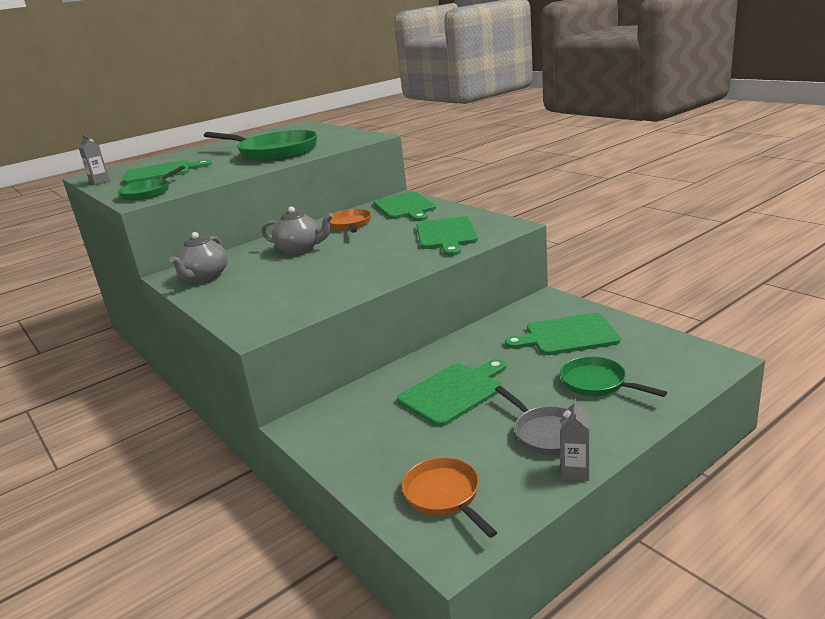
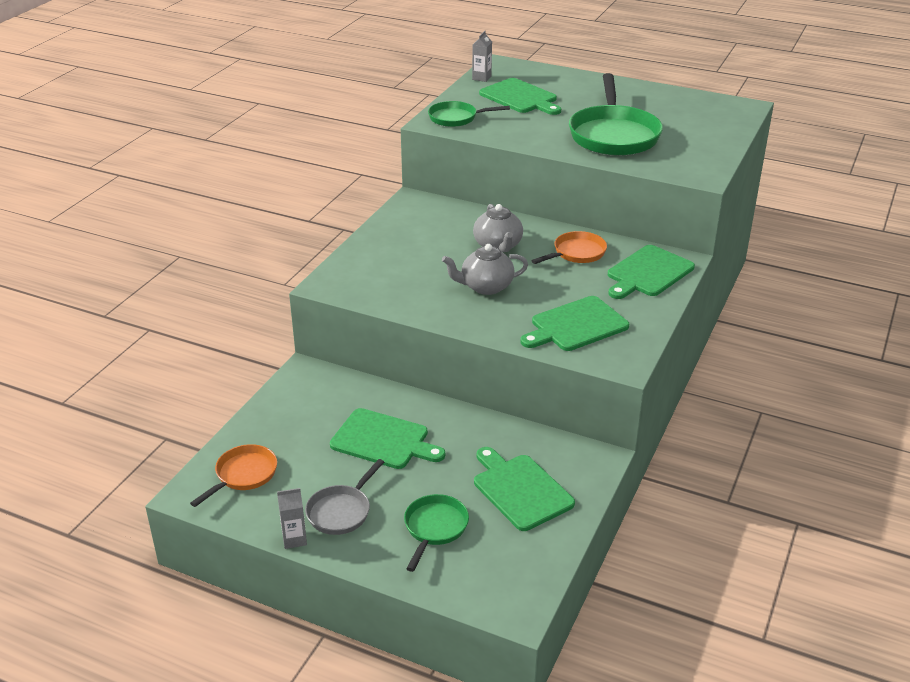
camera: 60 degrees right, 10 degrees up
grey teapot [170,232,228,283] -> grey teapot moved to [442,244,528,295]

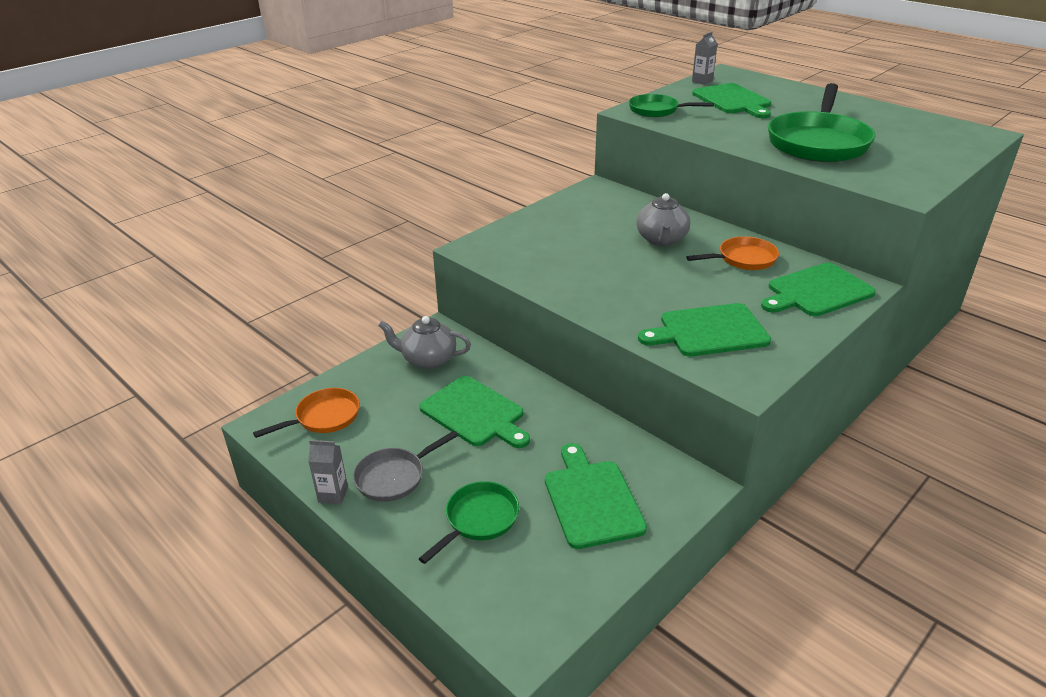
camera: 20 degrees right, 0 degrees up
grey teapot [442,244,528,295] -> grey teapot moved to [378,316,471,369]

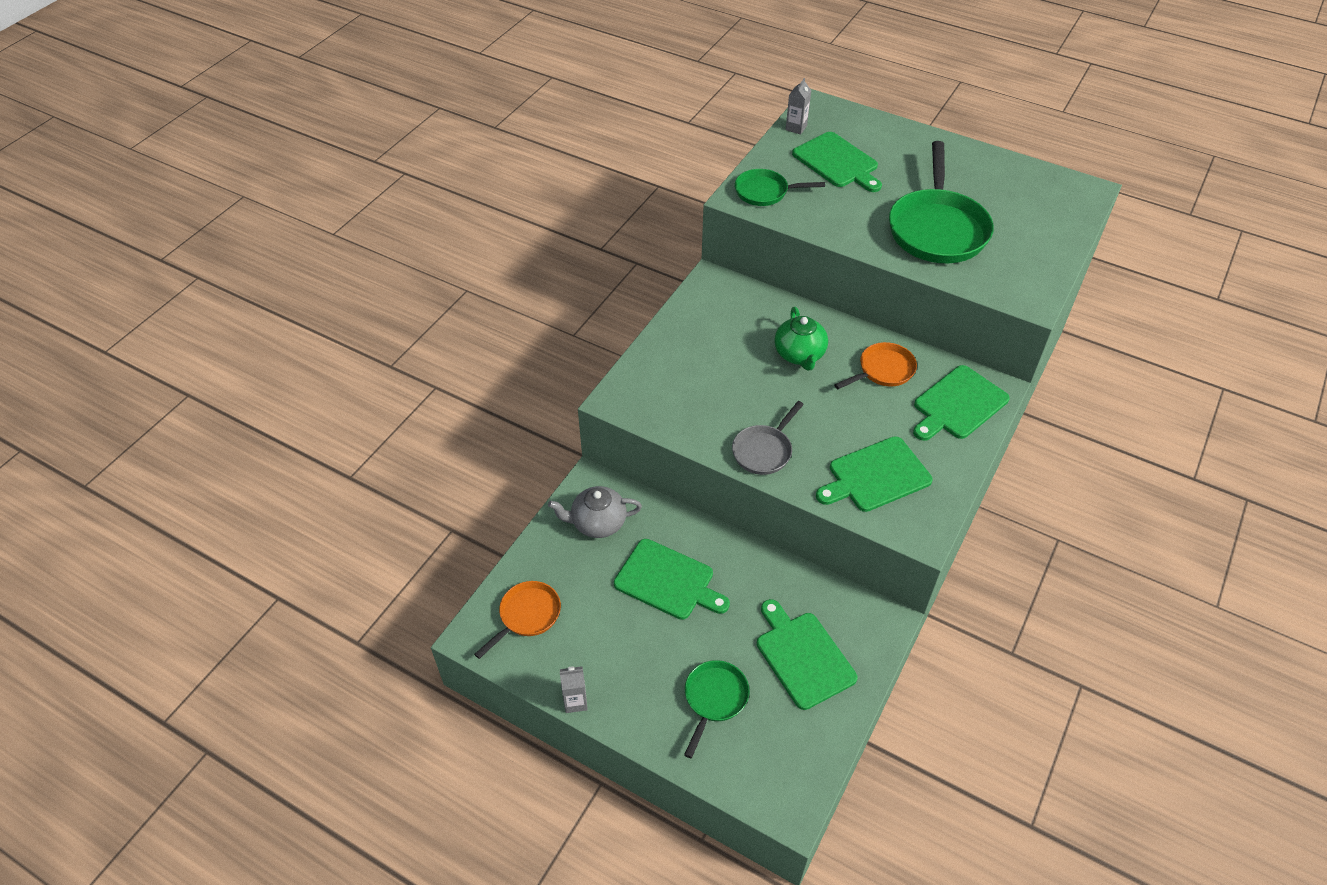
camera: 15 degrees left, 15 degrees up
grey pan [353,431,458,502] -> grey pan moved to [732,401,804,475]
grey teapot [636,193,690,246] -> green teapot [774,307,828,371]

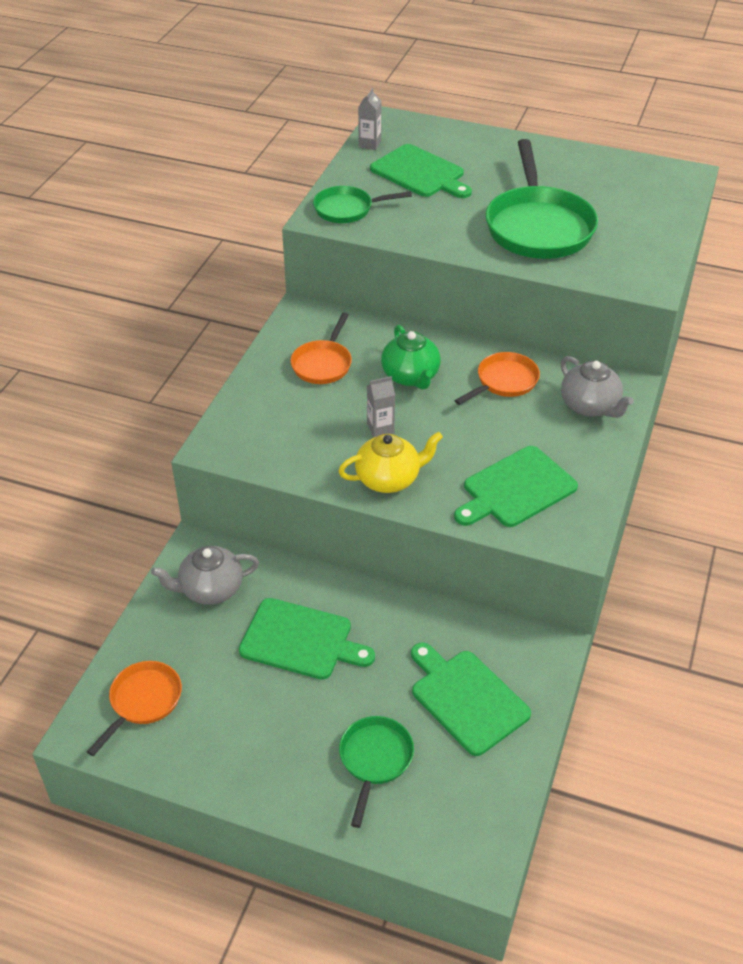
camera: 10 degrees left, 5 degrees down
grey carton [560,666,588,713] -> grey carton moved to [367,376,395,438]
grey pan [732,401,804,475] -> yellow teapot [338,432,443,493]
green cutting board [913,365,1010,441] -> grey teapot [561,356,634,418]
none -> orange pan [290,313,352,384]

